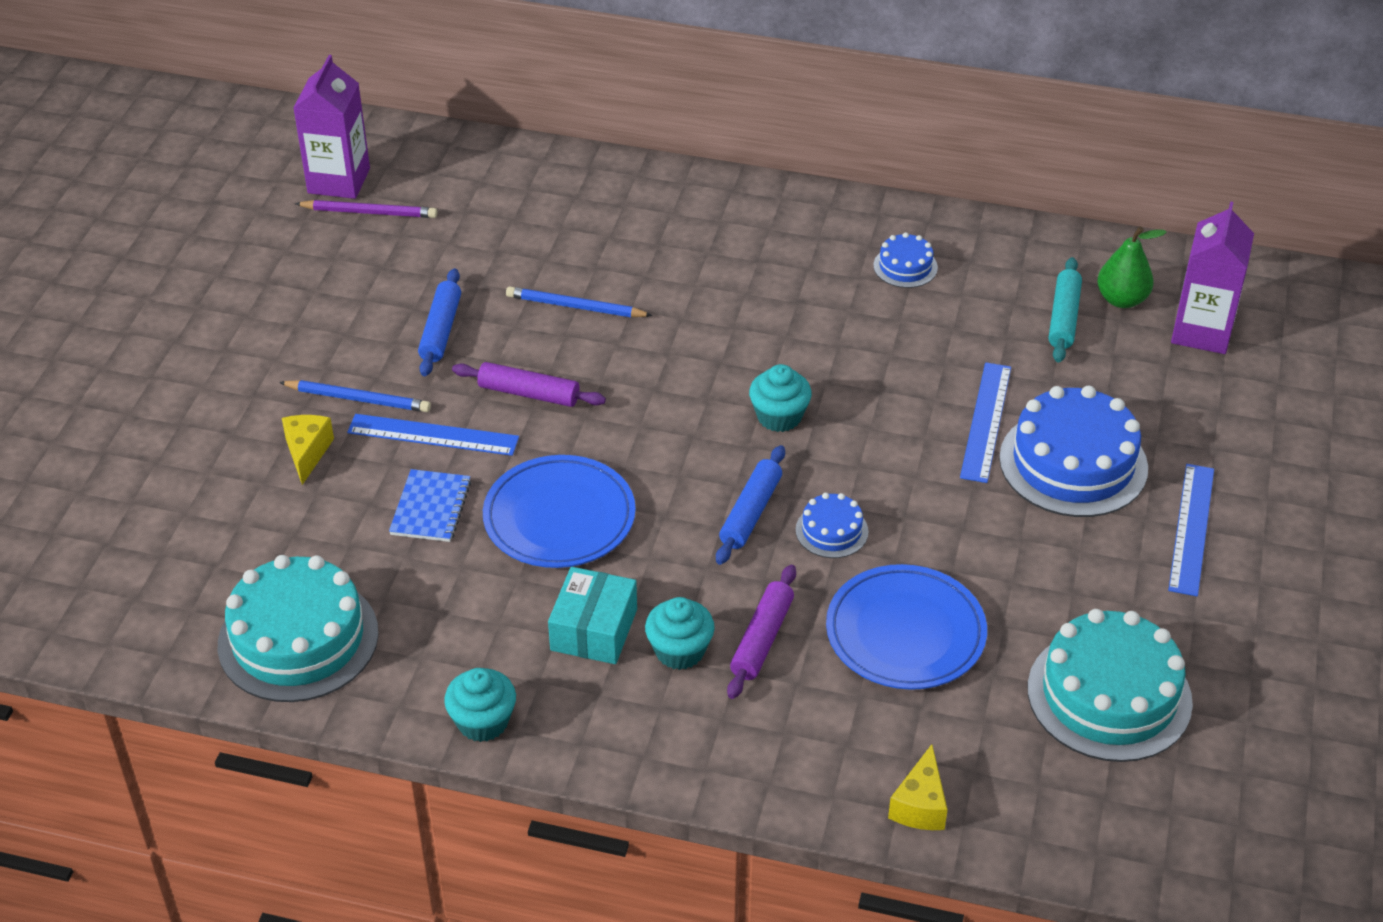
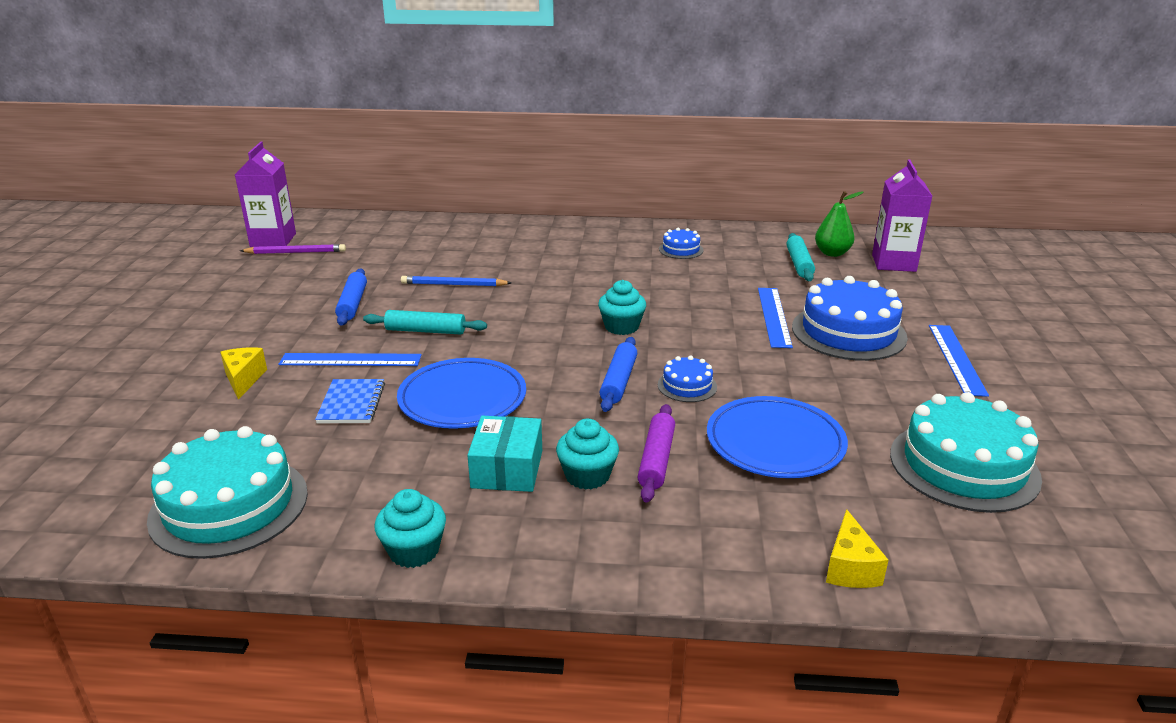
camera: 10 degrees left, 15 degrees down
blue pencil [279,380,431,412] -> none
purple rolling pin [452,362,606,407] -> turquoise rolling pin [363,310,487,335]

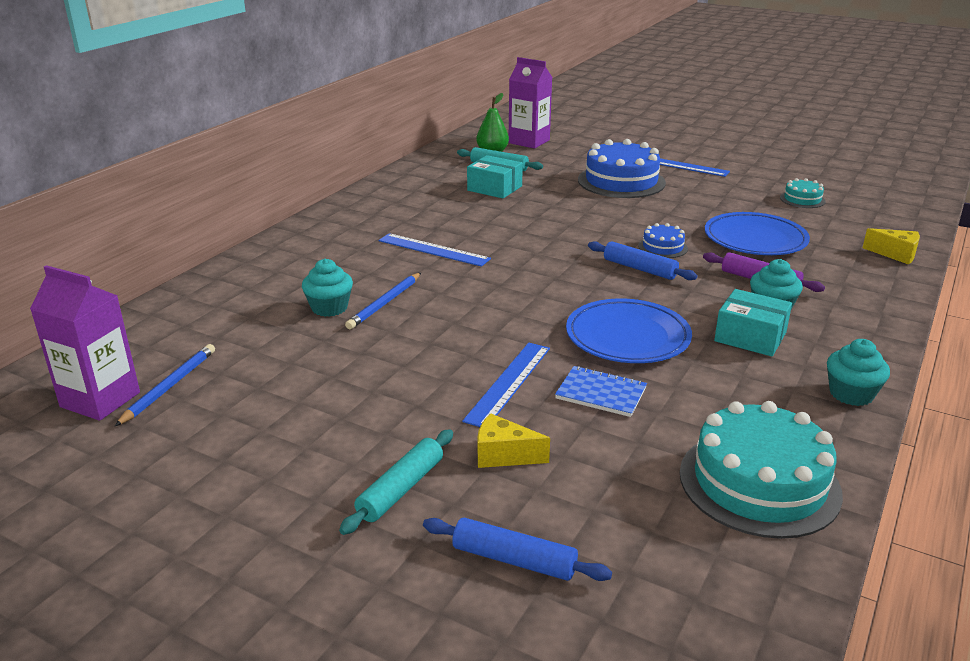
camera: 65 degrees left, 0 degrees up
purple pencil [240,244,346,254] -> blue pencil [115,344,215,426]
blue rolling pin [335,268,367,326] -> blue rolling pin moved to [423,518,612,581]
turquoise rolling pin [363,310,487,335] -> turquoise rolling pin moved to [339,429,453,535]
turquoise cupcake [598,280,646,335] -> turquoise cupcake moved to [302,259,353,317]
blue cake [659,228,704,259] -> none
blue ruler [758,288,793,348] -> blue ruler moved to [379,233,491,267]
turquoise cake [890,392,1042,513] -> turquoise cake [780,178,826,208], size x0.48
none -> turquoise box [467,155,523,198]

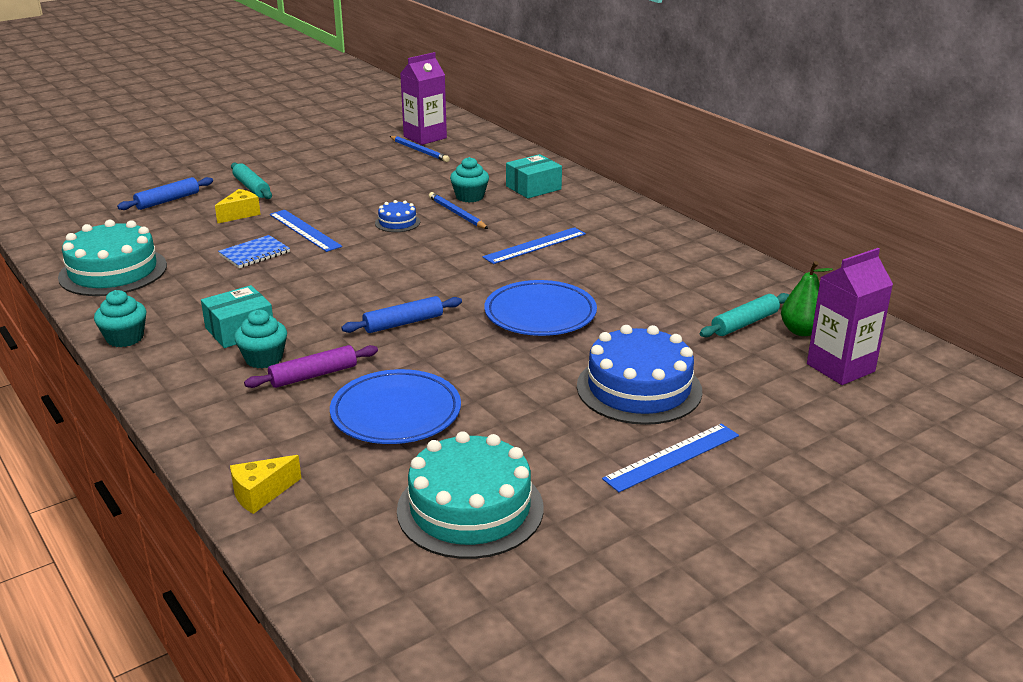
camera: 115 degrees right, 0 degrees up
turquoise box [467,155,523,198] -> turquoise box moved to [506,154,562,198]
blue plate [566,298,692,363] -> blue plate moved to [484,280,597,336]
blue cake [638,223,688,258] -> blue cake moved to [375,200,420,232]
turquoise cake [780,178,826,208] -> turquoise cake [397,431,544,559], size x2.09

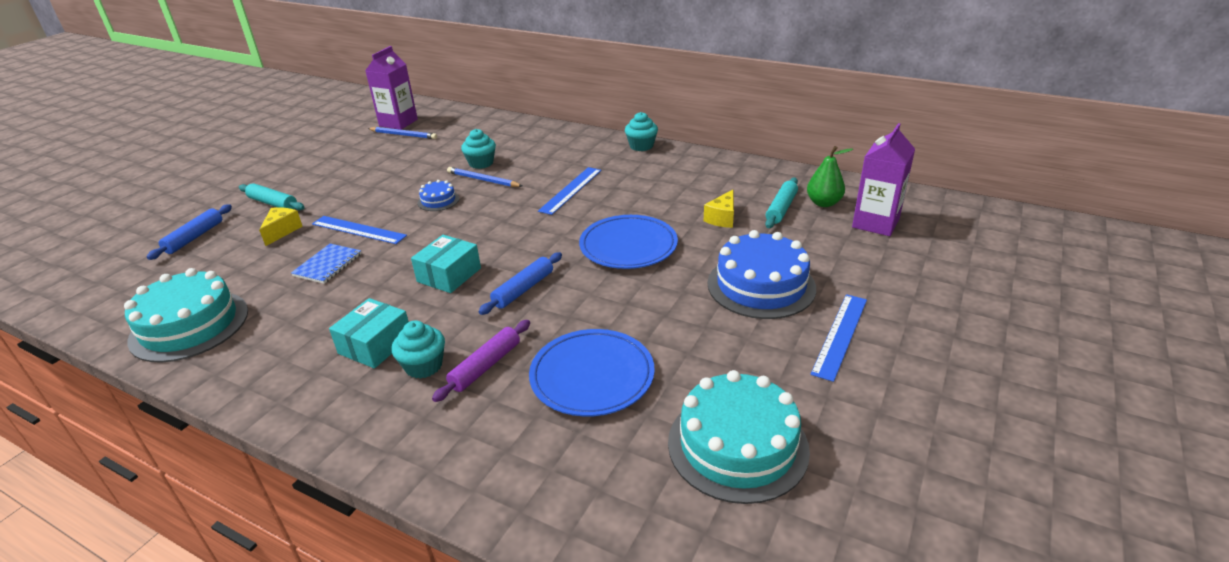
camera: 25 degrees left, 5 degrees up
turquoise cupcake [94,290,146,347] -> turquoise cupcake moved to [625,112,658,151]
yellow cheese [230,455,301,514] -> yellow cheese moved to [704,190,734,228]
turquoise box [506,154,562,198] -> turquoise box moved to [411,235,481,293]

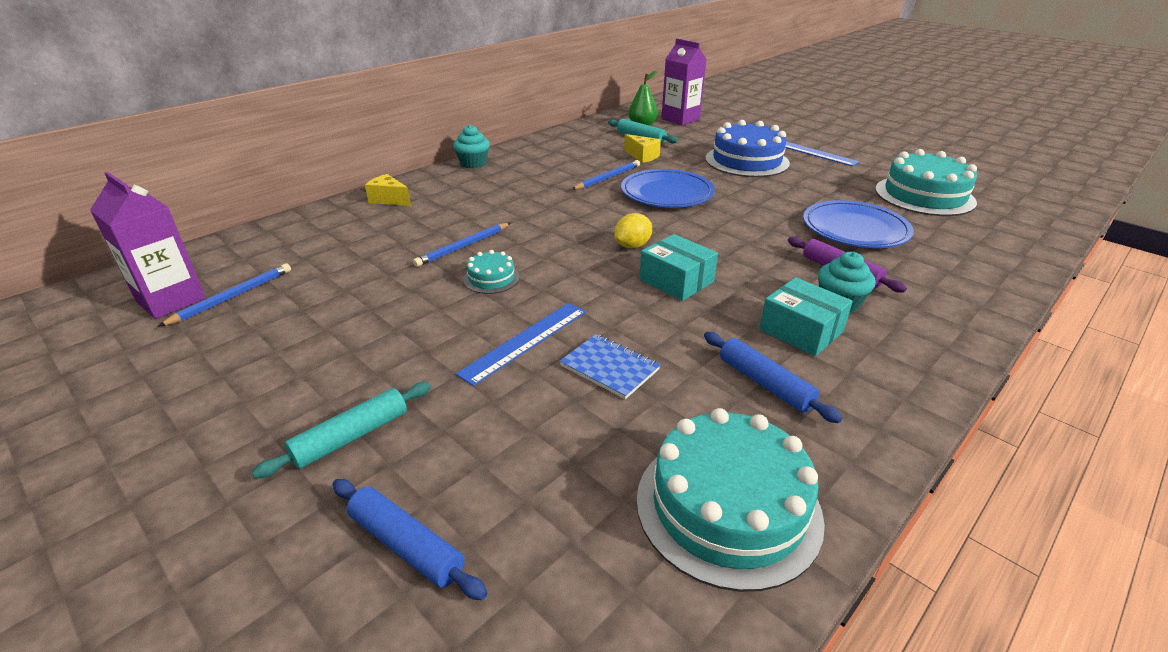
camera: 75 degrees left, 0 degrees up
yellow cheese [259,207,303,246] -> yellow cheese moved to [365,174,411,206]
blue cake [418,180,459,211] -> turquoise cake [463,250,520,294]
turquoise cupcake [461,129,496,169] -> none
blue rolling pin [478,252,562,315] -> blue rolling pin moved to [704,332,842,423]
blue ruler [538,167,601,215] -> none
none -> blue pencil [571,160,640,190]
none -> yellow lemon [614,213,652,248]

